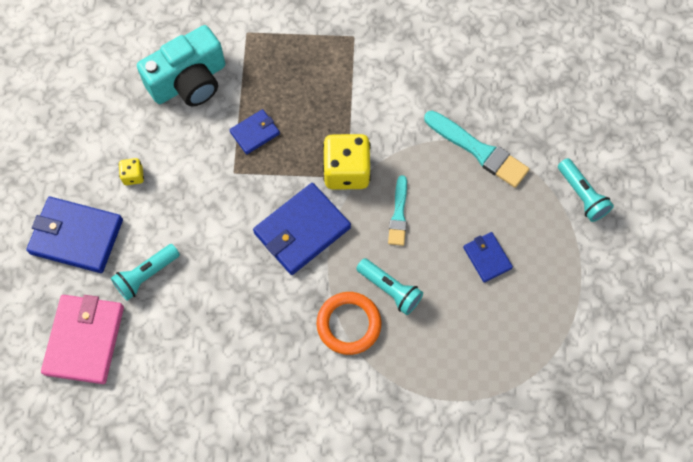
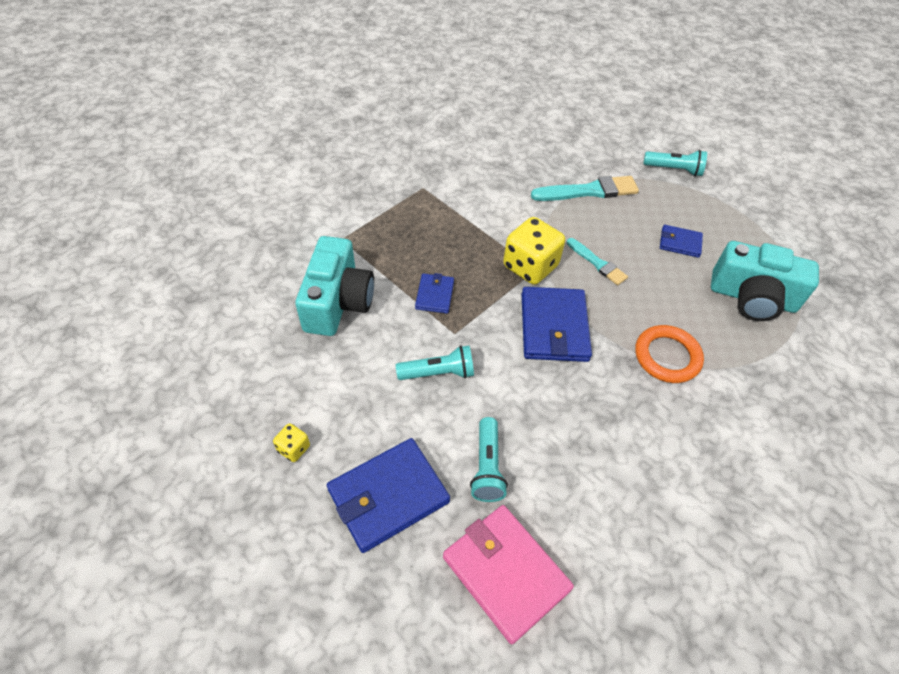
camera: 50 degrees left, 15 degrees down
yellow dice [118,158,144,185] -> yellow dice moved to [273,423,310,462]
turquoise flashlight [356,258,423,315] -> turquoise flashlight moved to [396,345,474,380]
none -> turquoise camera [711,241,819,321]

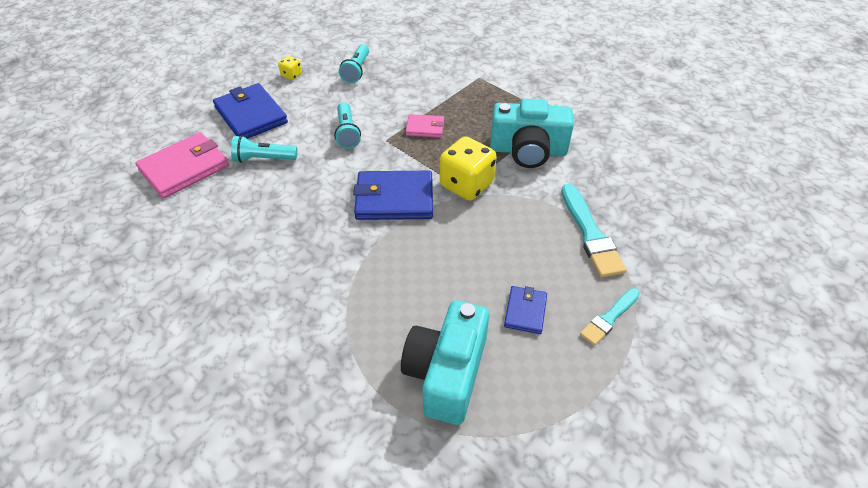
camera: 90 degrees right, 5 degrees down
turquoise camera [295,236,374,336] -> turquoise camera moved to [490,98,574,168]
blue wallet [415,273,454,313] -> pink wallet [406,114,444,138]
turquoise brush [567,238,628,285] -> turquoise brush moved to [580,288,640,346]
orange ring [635,325,704,383] -> none
turquoise flashlight [643,150,707,176] -> turquoise flashlight moved to [339,44,369,83]

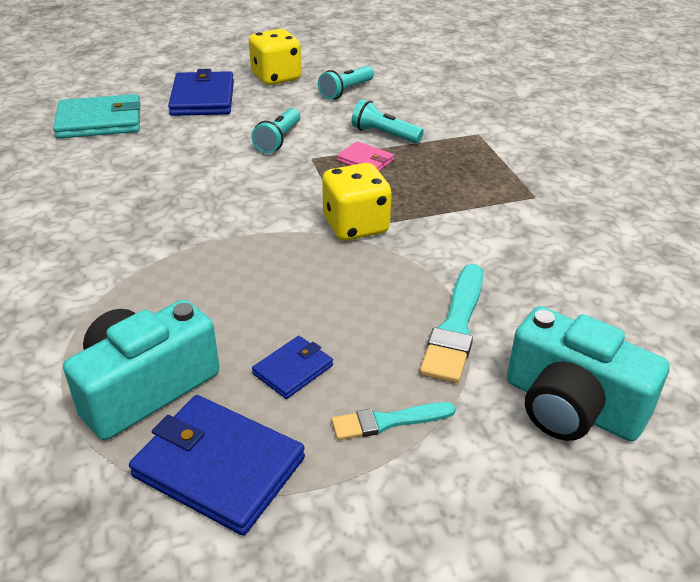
camera: 30 degrees right, 10 degrees down
pink wallet [136,132,229,199] -> turquoise wallet [53,94,140,139]
turquoise flashlight [231,135,297,163] -> turquoise flashlight moved to [352,99,424,144]
yellow dice [278,56,302,80] -> yellow dice [249,29,302,85], size x2.12
blue wallet [353,171,433,220] -> blue wallet moved to [129,395,305,536]
turquoise camera [490,98,574,168] -> turquoise camera moved to [507,306,670,441]

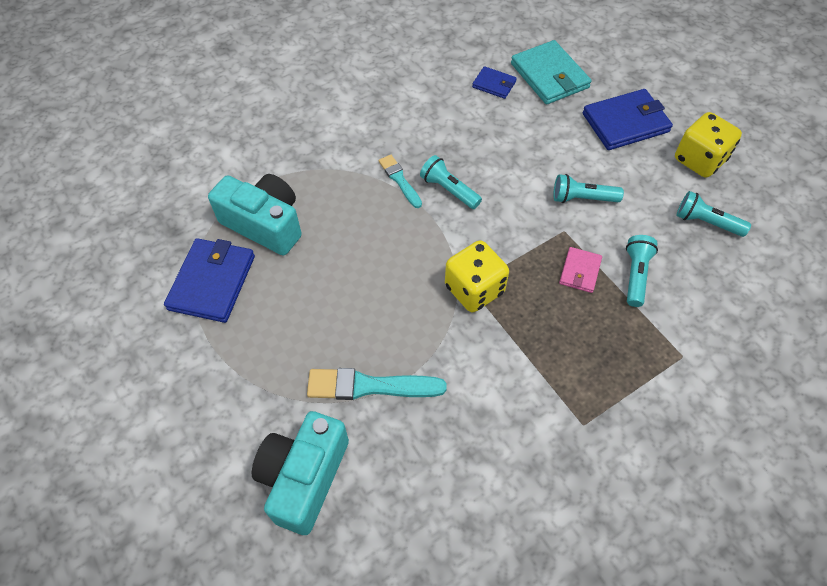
camera: 75 degrees right, 20 degrees up
blue wallet [252,336,333,399] -> blue wallet moved to [472,66,517,99]
turquoise brush [332,402,456,440] -> turquoise brush moved to [378,155,422,208]
none -> turquoise flashlight [420,155,482,209]

